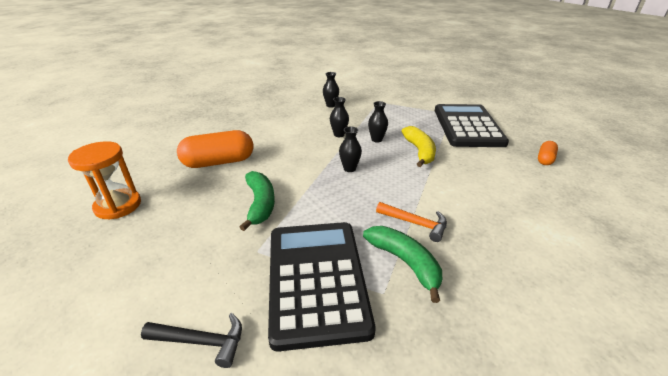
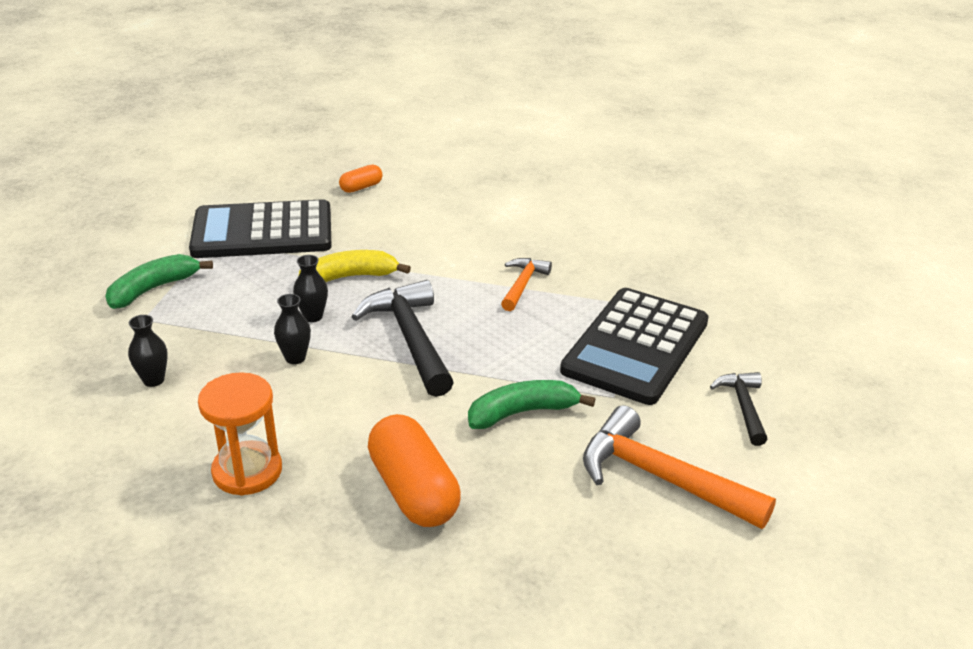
camera: 100 degrees left, 0 degrees up
orange hourglass [68,141,141,219] -> orange hourglass moved to [198,372,282,496]
black calculator [268,222,376,352] -> black calculator turned 45 degrees counterclockwise [560,288,709,405]
black vase [339,126,362,172] -> black hammer [351,280,454,397]
green banana [363,226,442,303] -> green banana moved to [105,254,213,309]
orange capsule [538,141,558,165] -> orange capsule turned 60 degrees counterclockwise [339,165,383,193]
none -> orange hammer [583,405,776,529]

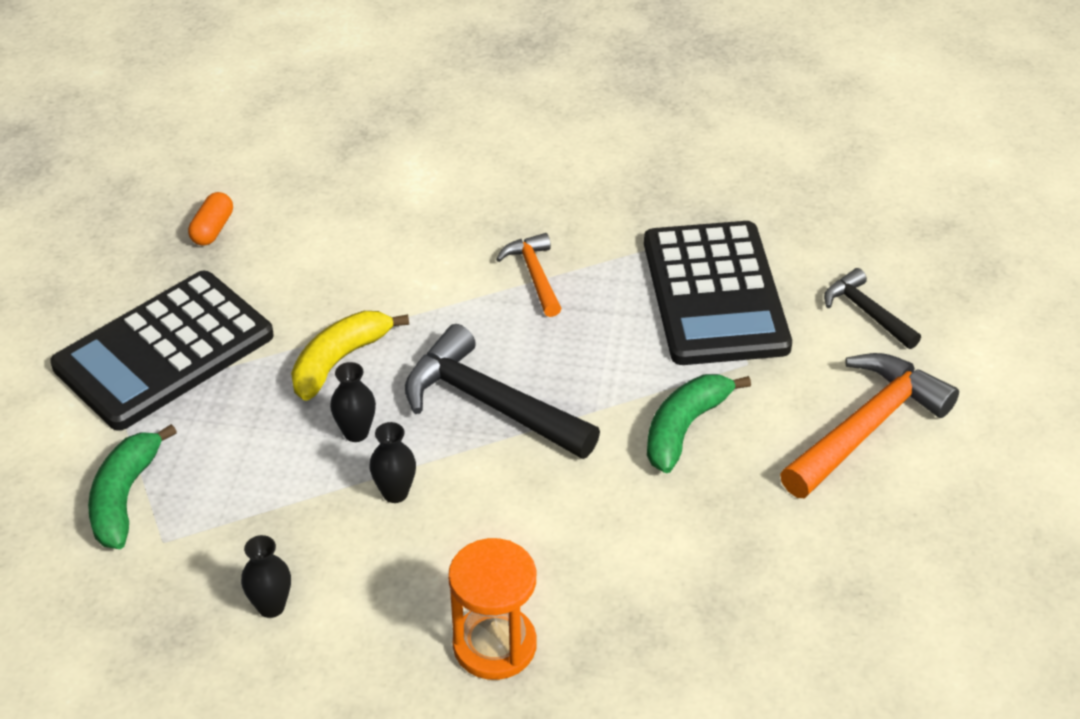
camera: 35 degrees left, 10 degrees up
orange capsule [368,414,461,527] -> none
orange hammer [583,405,776,529] -> orange hammer turned 135 degrees clockwise [780,353,959,499]

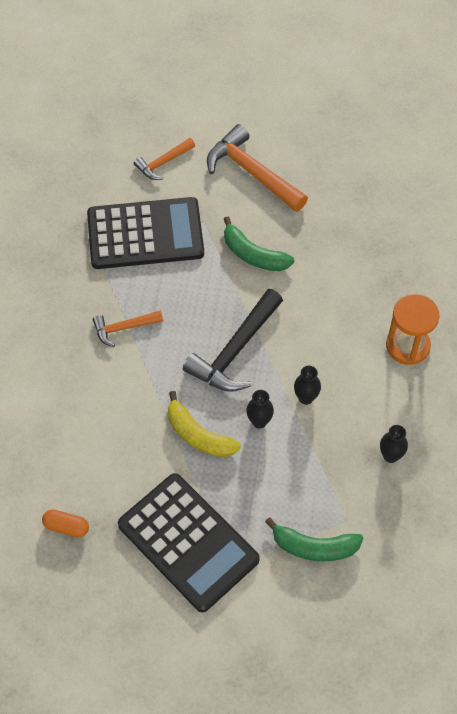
camera: 90 degrees left, 15 degrees up
black hammer [824,268,921,349] -> orange hammer [134,138,195,180]

